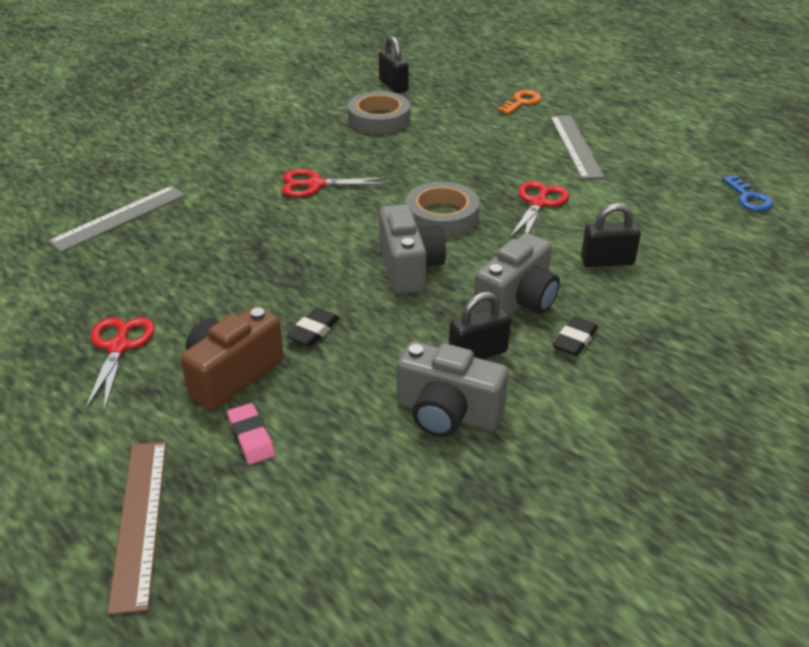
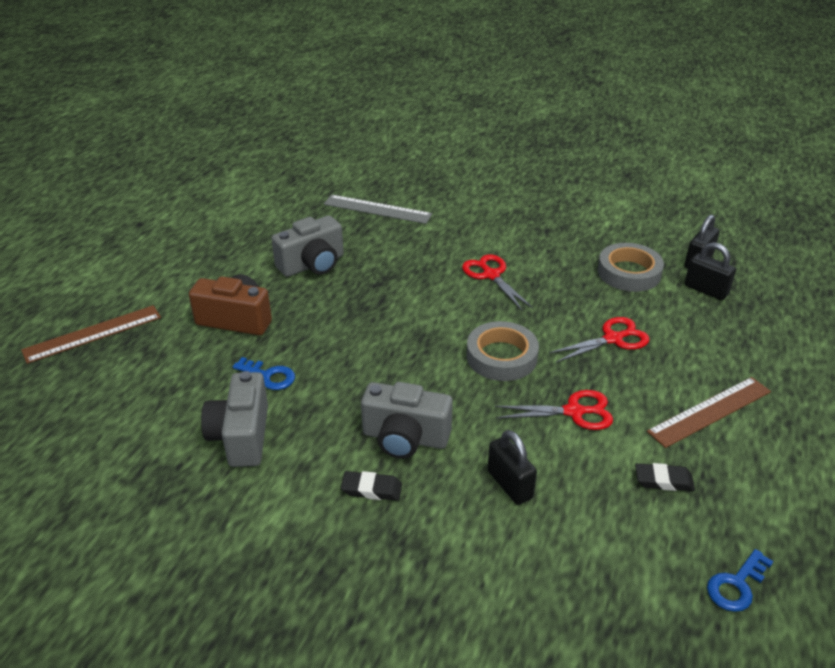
camera: 65 degrees right, 0 degrees up
red scissors [85,317,155,411] -> red scissors moved to [549,317,650,363]
pink eraser [227,403,275,465] -> none
black eraser [286,308,340,347] -> black eraser moved to [635,463,695,491]
grey camera [379,204,446,294] -> grey camera moved to [271,215,344,277]
black padlock [449,292,511,359] -> black padlock moved to [685,242,736,300]
orange key [498,90,541,114] -> none
grey ruler [550,115,605,179] -> brown ruler [647,377,771,448]
none -> blue key [233,357,295,390]

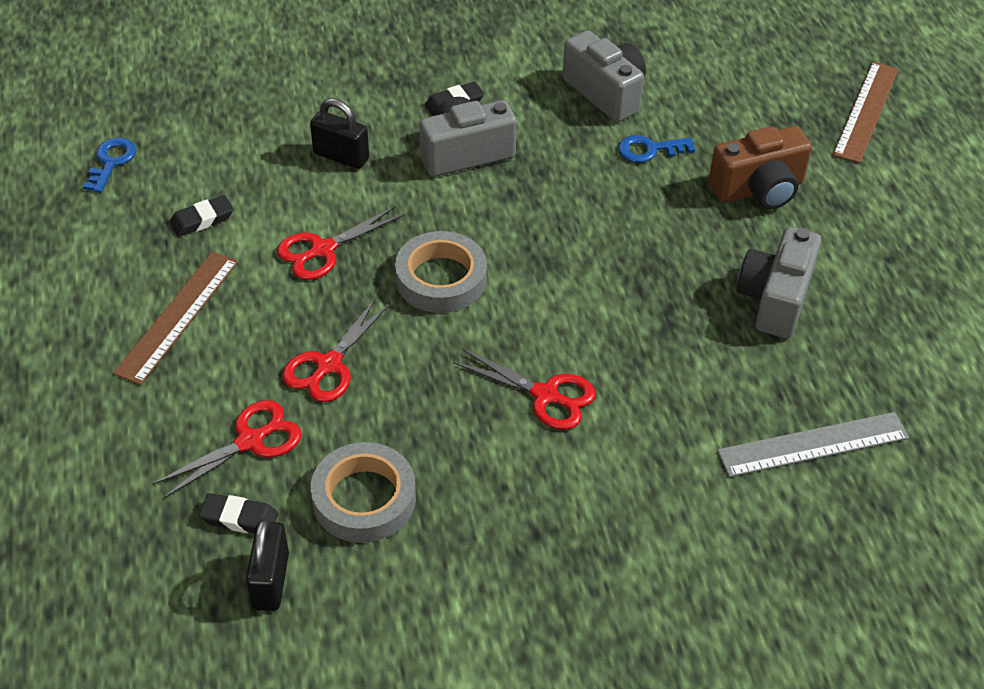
camera: 145 degrees right, 10 degrees up
black padlock [685,242,736,300] -> black eraser [199,493,278,533]
none -> red scissors [153,400,302,499]

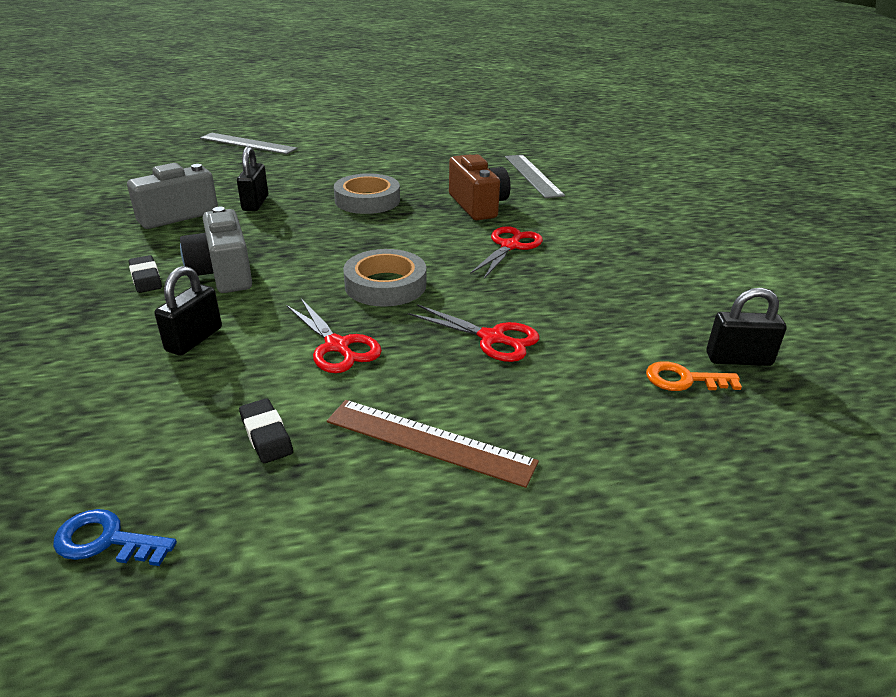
camera: 90 degrees left, 15 degrees down
red scissors [153,400,302,499] -> none
black eraser [199,493,278,533] -> orange key [646,361,742,391]
grey tape [311,442,416,543] -> grey tape moved to [334,173,400,214]
blue key [618,135,695,163] -> black padlock [237,146,268,211]
brown camera [708,126,812,209] -> brown camera moved to [449,154,510,220]
grey camera [736,227,821,339] -> none
brown ruler [833,62,898,163] -> grey ruler [200,133,297,154]

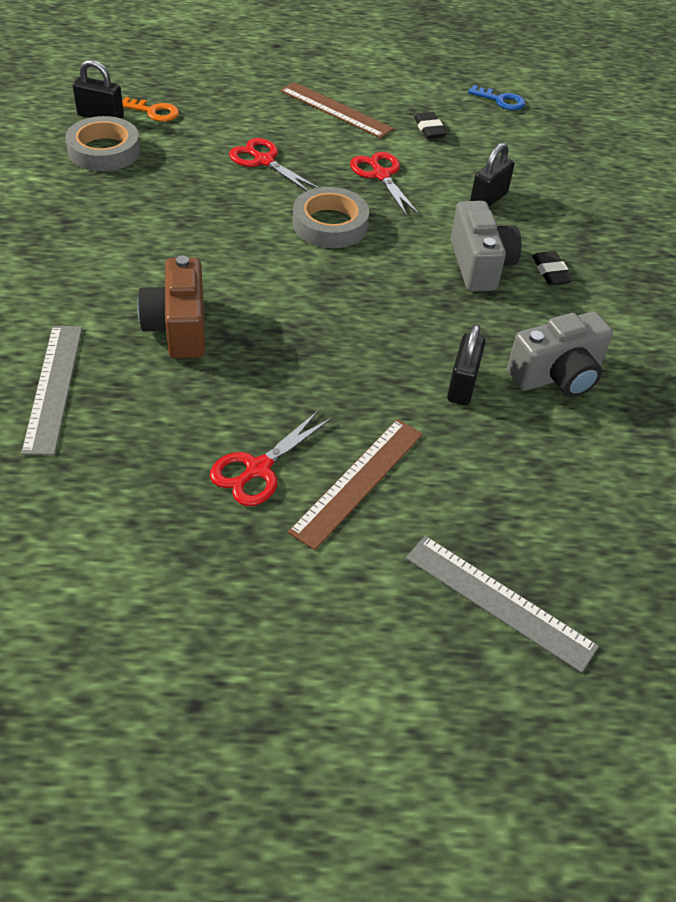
camera: 170 degrees left, 15 degrees up
grey tape [334,173,400,214] -> grey tape moved to [65,116,140,172]
red scissors [470,226,543,279] -> red scissors moved to [210,410,332,506]
none -> brown ruler [288,419,423,550]

